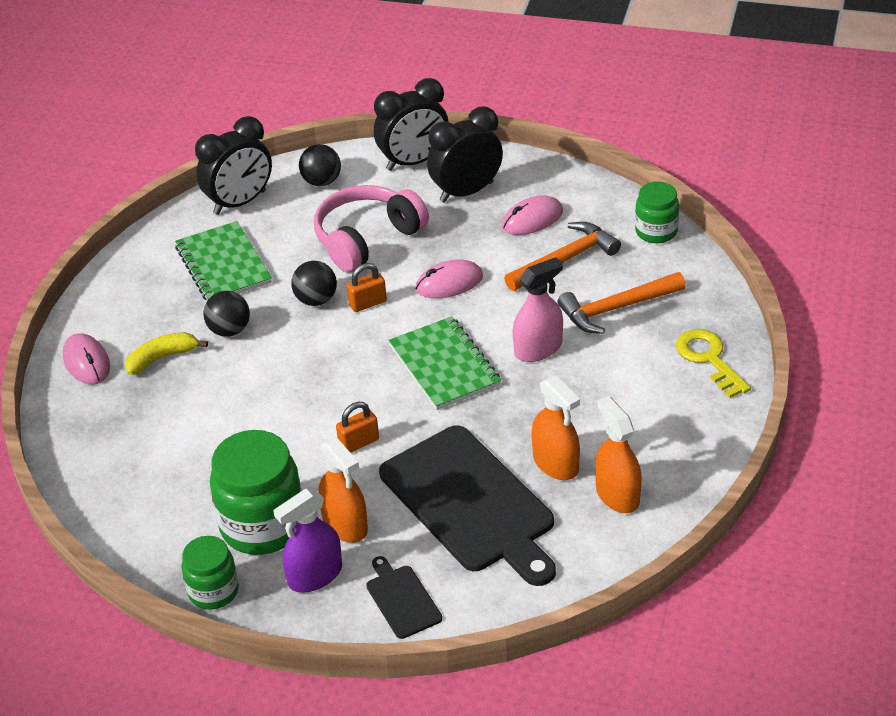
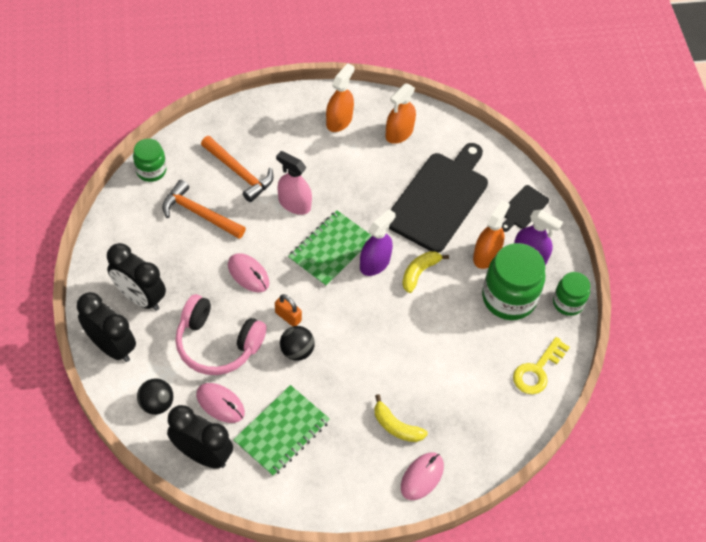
camera: 120 degrees left, 15 degrees up
black ball [203,291,250,337] -> none
orange padlock [336,402,379,453] -> yellow banana [402,251,449,293]
pink mouse [502,195,563,235] -> pink mouse moved to [196,383,245,423]
orange spray bottle [532,376,580,480] -> orange spray bottle moved to [326,63,354,132]
yellow key [676,329,751,398] -> yellow key moved to [513,337,570,394]
none -> purple spray bottle [360,209,396,276]

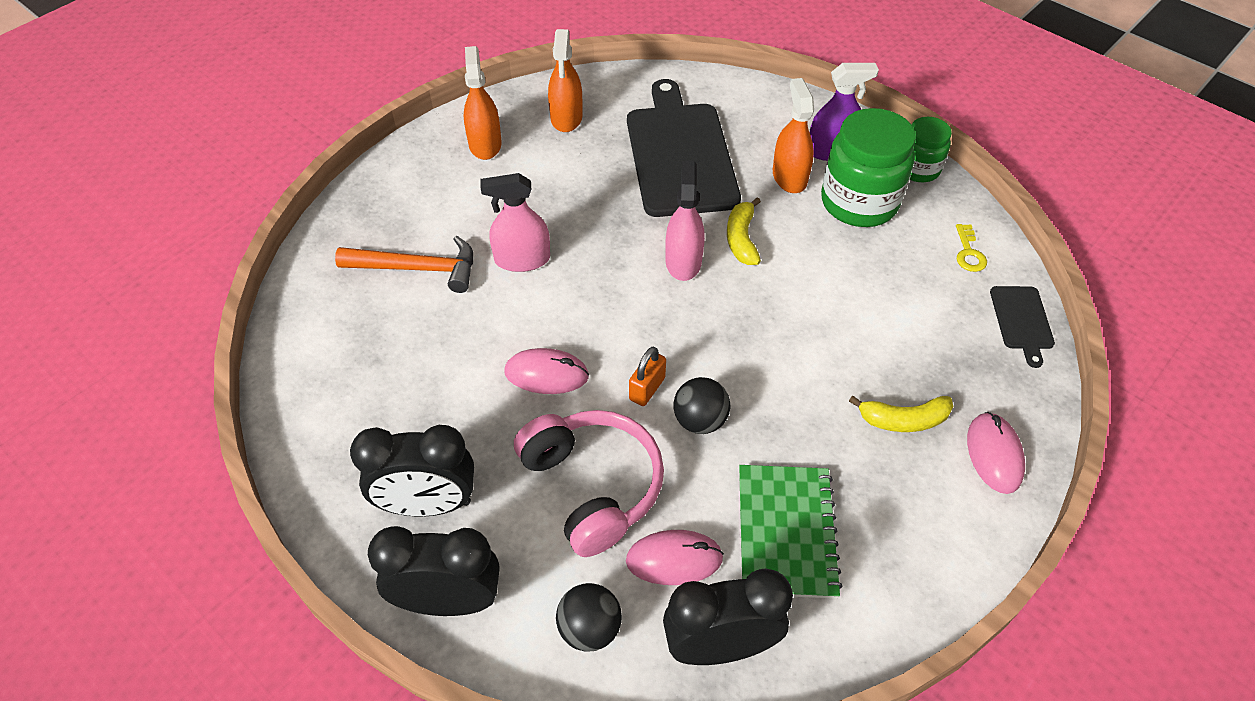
camera: 35 degrees left, 5 degrees down
green jar [133,139,167,182] -> none
orange hammer [162,180,246,239] -> none
pink headphones [175,294,267,375] -> pink headphones turned 105 degrees counterclockwise [514,410,664,557]
orange padlock [275,294,302,327] -> orange padlock turned 60 degrees counterclockwise [629,346,666,406]
green notebook [288,210,372,287] -> none
purple spray bottle [360,209,396,276] -> pink spray bottle [665,161,705,281]
black cutting board [502,185,549,232] -> black cutting board moved to [990,286,1055,368]
yellow key [513,337,570,394] -> yellow key [956,224,987,272], size x0.61

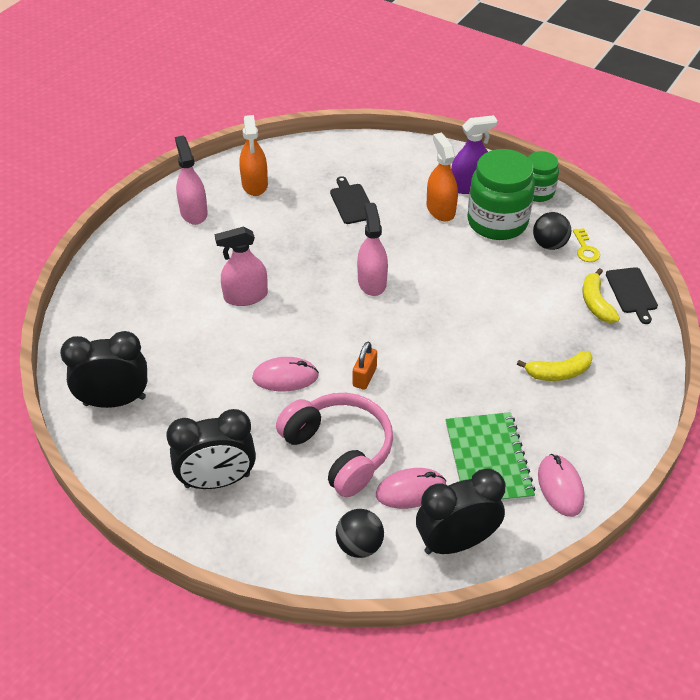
camera: 10 degrees left, 5 degrees down
orange hammer [335,235,473,293] -> none
black clock [368,526,499,616] -> black clock moved to [60,331,147,408]
orange spray bottle [464,46,501,160] -> pink spray bottle [175,135,208,225]
black cutting board [627,79,741,217] -> black cutting board [330,176,370,224], size x0.45
black ball [673,377,730,434] -> black ball moved to [533,212,571,250]
yellow banana [727,197,761,265] -> yellow banana moved to [582,268,620,323]
pink mouse [967,412,1025,494] -> pink mouse moved to [538,454,585,517]

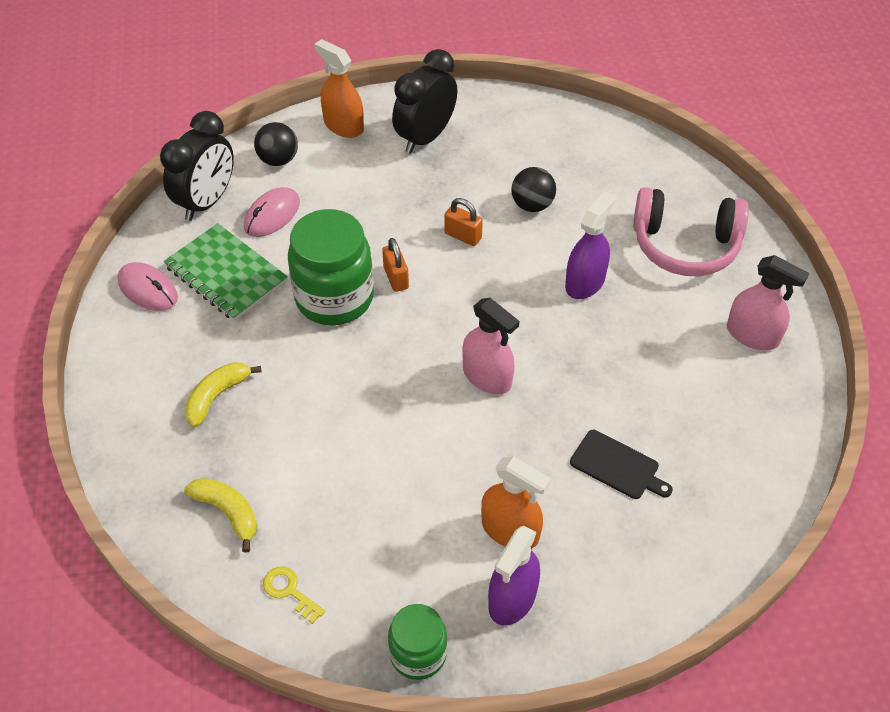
camera: 140 degrees right, 5 degrees up
black clock [60,331,147,408] -> none
pink spray bottle [215,226,268,306] -> purple spray bottle [565,192,616,299]
orange spray bottle [240,115,268,196] -> orange spray bottle moved to [314,39,364,138]
pink mouse [252,357,319,391] -> orange padlock [445,198,483,246]
pink headphones [276,393,393,497] -> pink headphones moved to [633,187,749,276]
green jar [467,149,535,240] -> green jar moved to [288,209,374,325]
black ball [533,212,571,250] -> black ball moved to [511,167,556,212]
black cutting board [606,267,658,324] -> none

